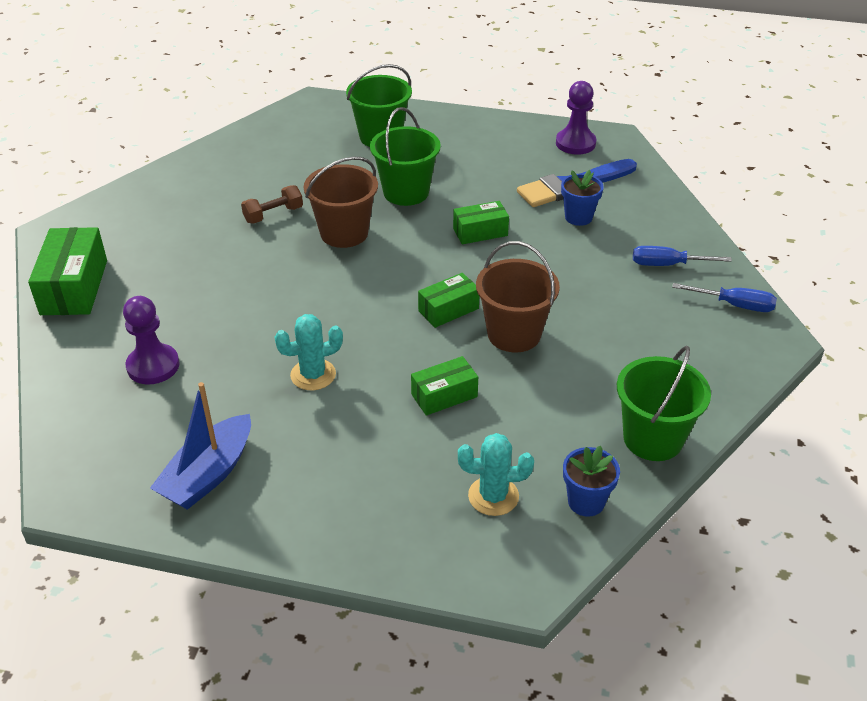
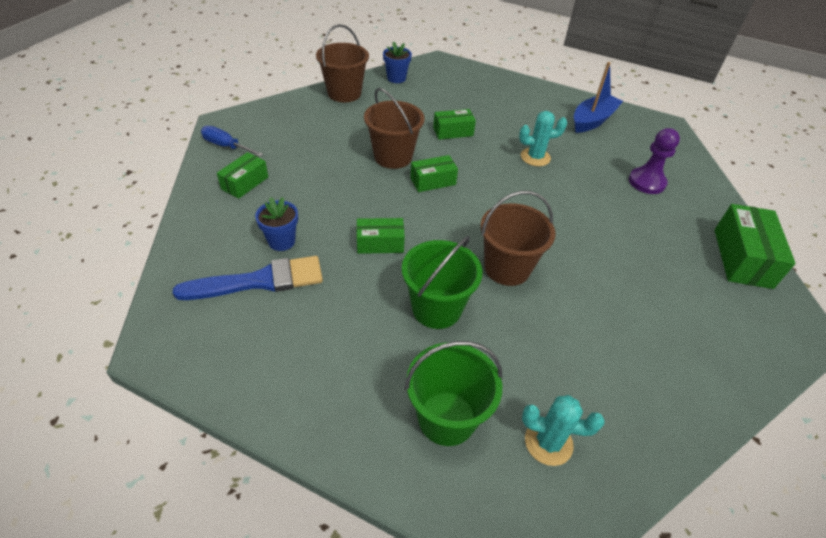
camera: 170 degrees left, 5 degrees up
brown dumbbell [241,185,303,224] -> none
turquoise cactus [458,433,534,516] -> turquoise cactus moved to [522,395,604,466]
purple pawn [556,81,596,155] -> none
green bucket [617,346,711,461] -> brown bucket [316,24,369,102]
blue screwdriver [633,246,732,266] -> green box [217,152,268,199]

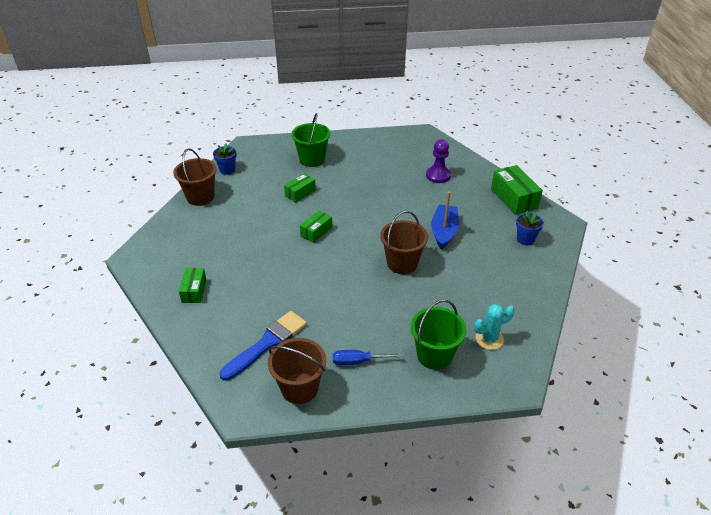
camera: 30 degrees left, 5 degrees down
blue screwdriver [201,126,263,157] -> blue screwdriver moved to [333,350,403,366]
blue flower pot [255,197,298,251] -> blue flower pot moved to [516,211,544,246]
green box [357,218,405,254] -> none
brown bucket [364,88,425,169] -> brown bucket moved to [268,338,326,404]
green bucket [402,236,482,329] -> green bucket moved to [291,113,331,167]
turquoise cactus [519,111,567,166] -> none
blue boat [574,62,623,133] -> blue boat moved to [431,191,459,250]

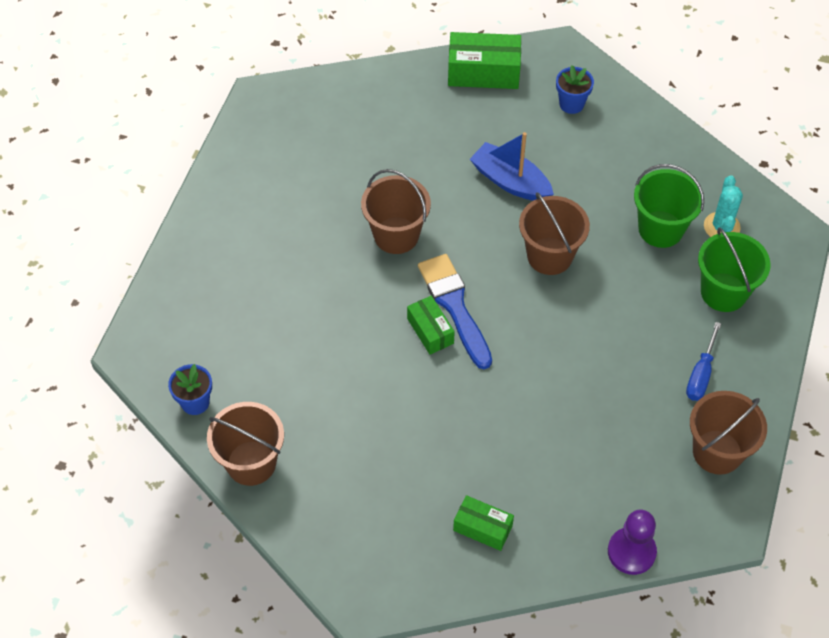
camera: 65 degrees left, 15 degrees up
blue brush [220,311,307,381] -> blue brush moved to [418,254,492,369]
green box [284,173,316,203] -> none
green bucket [291,113,331,167] -> green bucket moved to [634,164,704,248]
purple pawn [426,139,451,183] -> purple pawn moved to [608,510,657,575]
none -> brown bucket [361,169,431,254]

